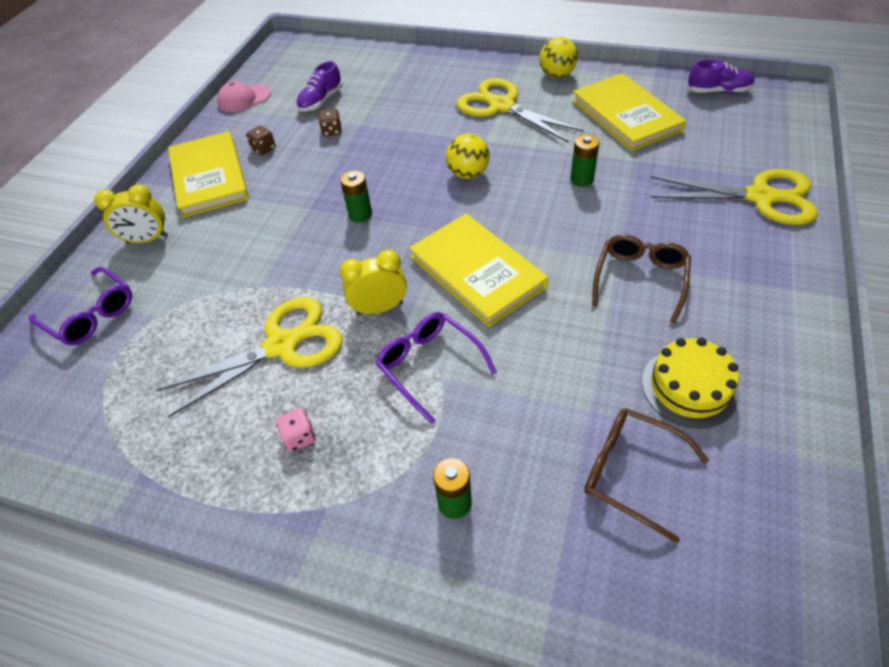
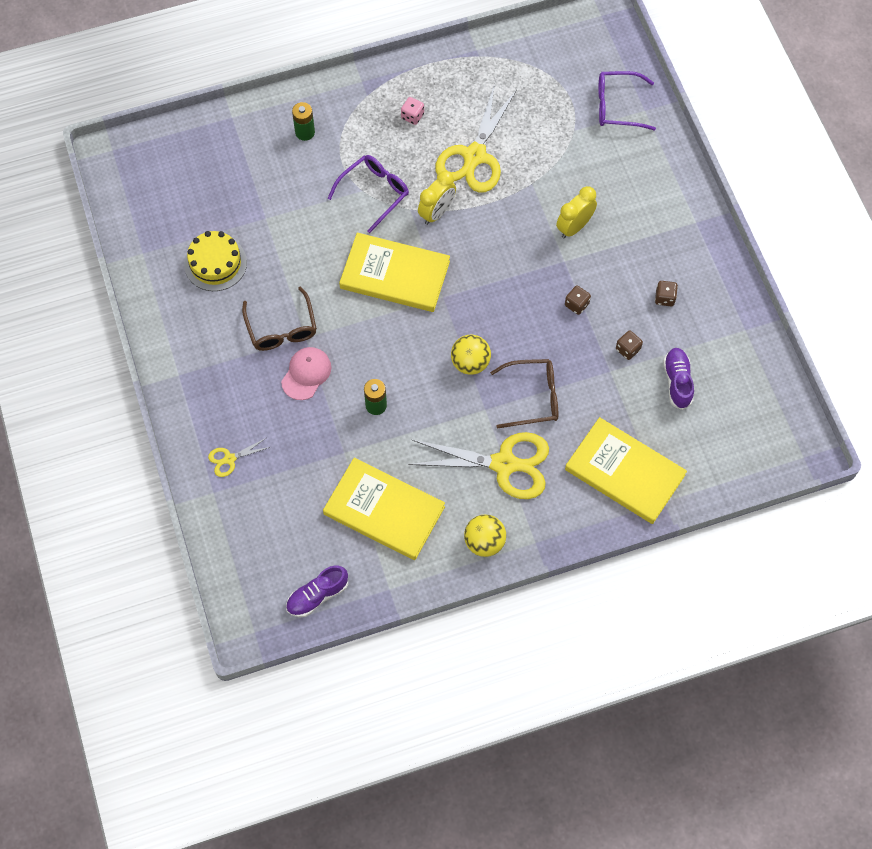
camera: 140 degrees right, 15 degrees up
yellow clock [94,184,168,244] -> yellow clock moved to [556,186,597,238]
yellow book [168,131,249,218] -> yellow book moved to [565,417,687,524]
pink cap [217,81,271,112] -> pink cap moved to [281,347,331,400]
green battery [340,170,372,223] -> none
purple glasses [375,312,497,424] -> purple glasses turned 60 degrees counterclockwise [328,155,409,233]
brown glasses [584,408,709,543] -> brown glasses moved to [490,359,558,429]
yellow scissors [651,169,818,225] -> yellow scissors [208,438,270,477], size x0.45
none -> brown dice [565,286,591,315]

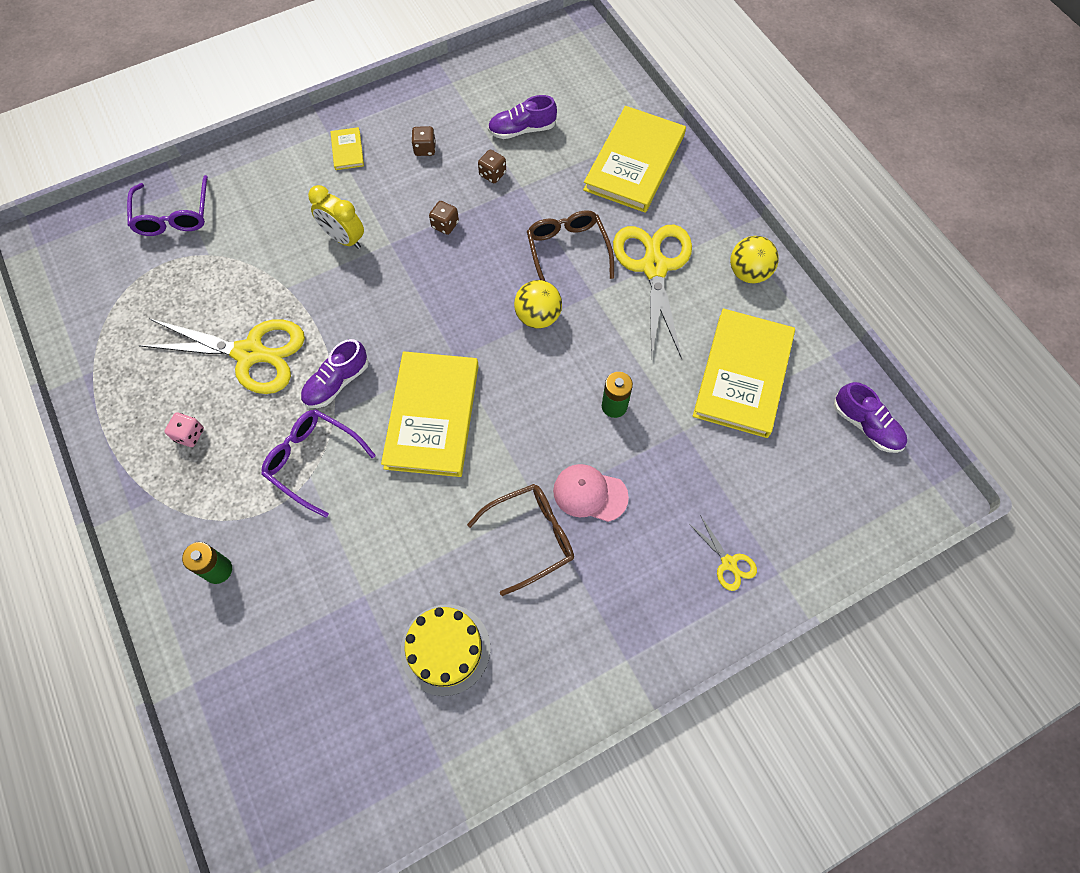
camera: 100 degrees left, 0 degrees up
yellow clock [418,171,456,225] -> purple shoe [301,339,369,408]
none -> yellow book [331,127,364,170]

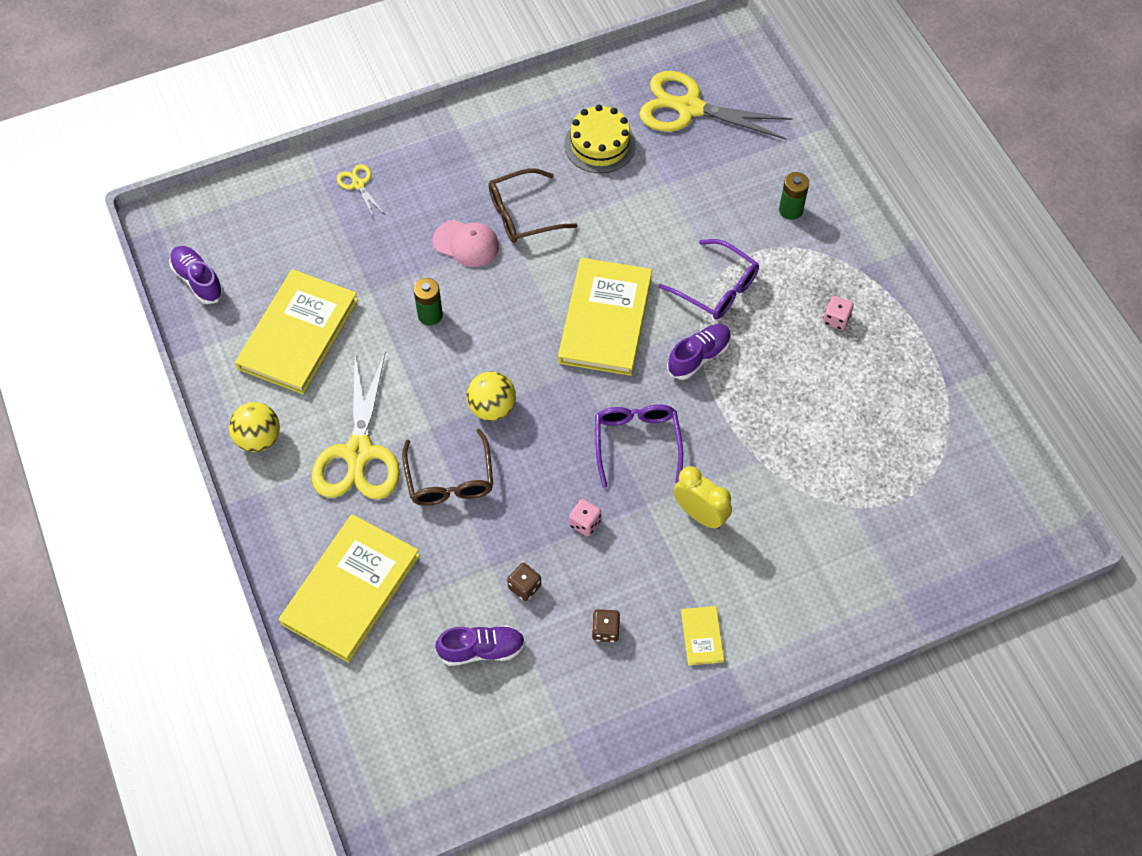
camera: 175 degrees left, 5 degrees down
purple glasses [127,175,208,236] -> purple glasses moved to [595,404,683,488]
yellow scissors [138,319,305,394] -> yellow scissors moved to [639,71,792,140]
brown dice [429,201,459,235] -> pink dice [569,499,601,536]

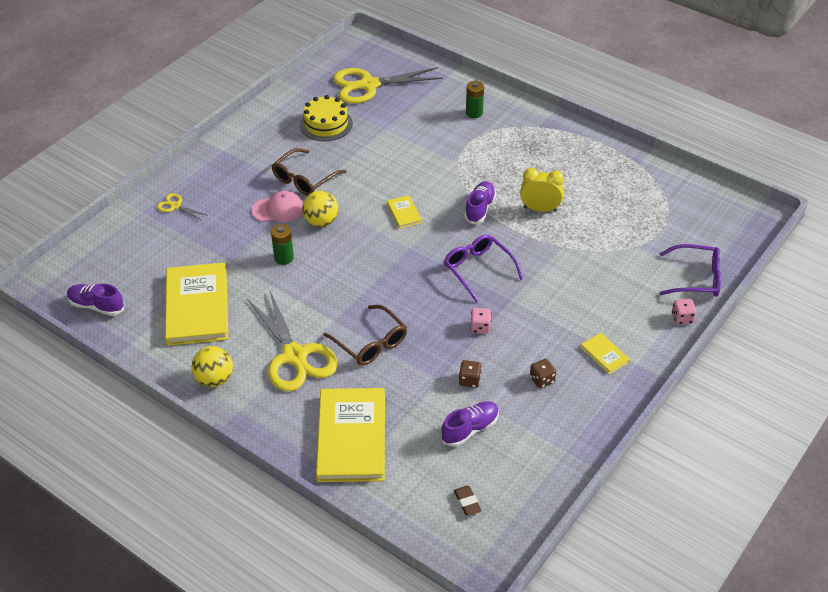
camera: 30 degrees left, 15 degrees down
yellow ball [467,371,516,421] -> yellow ball moved to [302,191,338,227]
yellow book [558,258,652,376] -> yellow book [387,195,422,229], size x0.43
purple glasses [659,239,759,320] -> purple glasses moved to [659,244,721,297]
yellow clock [673,466,732,529] -> yellow clock moved to [520,168,564,212]
pink dice [823,296,854,330] -> pink dice moved to [672,299,697,325]
none -> brown eraser [454,486,482,516]

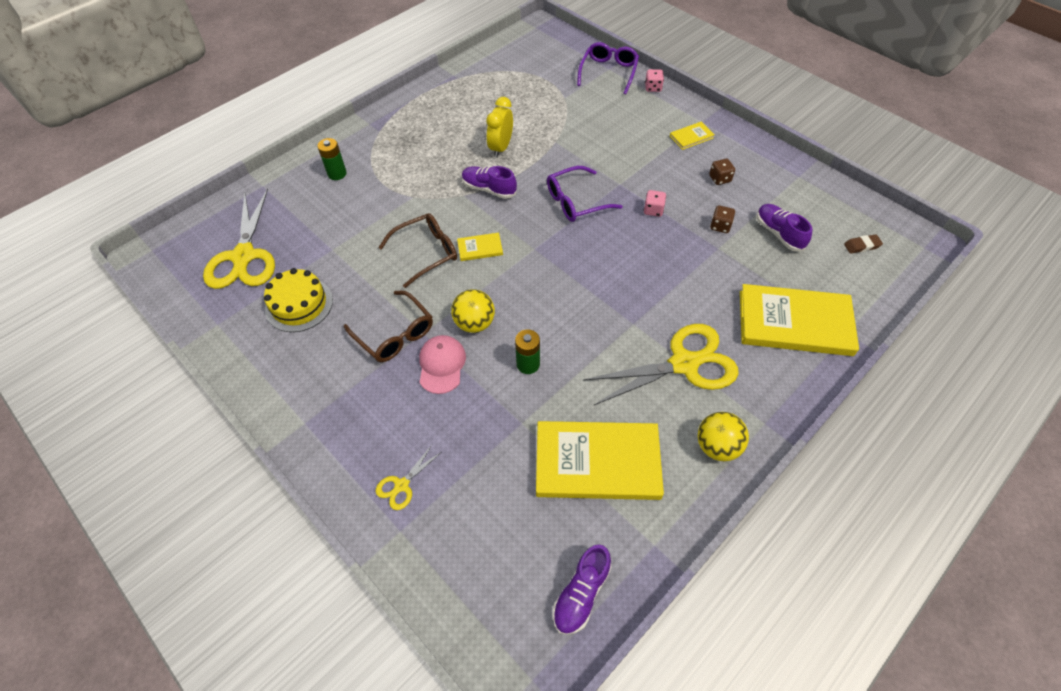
camera: 80 degrees left, 10 degrees up
brown glasses [323,305,407,365] -> brown glasses moved to [378,213,457,288]

